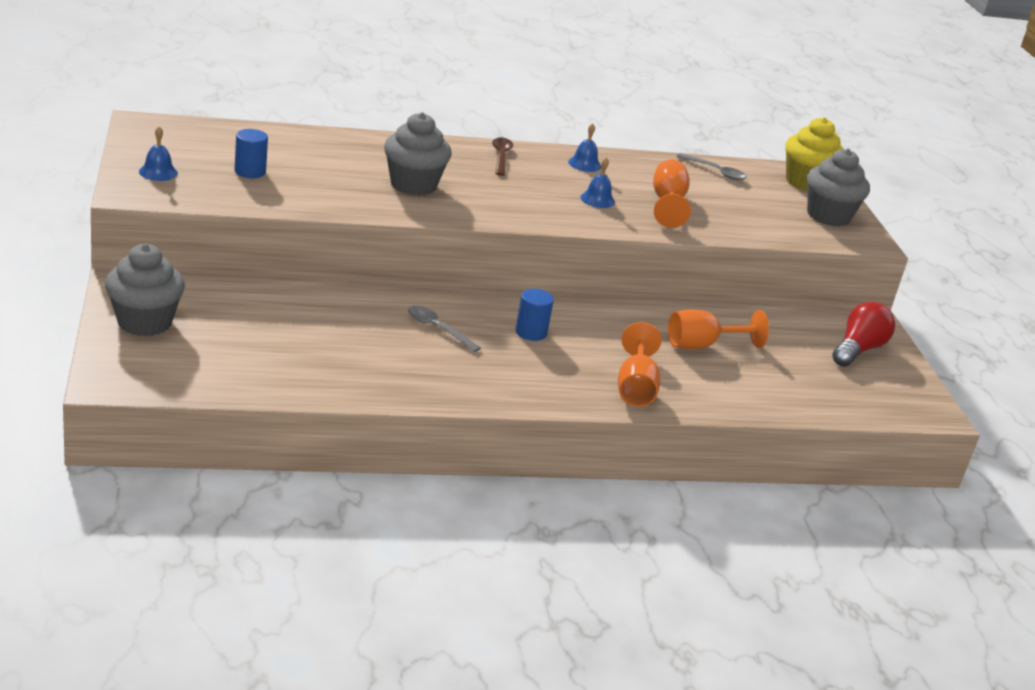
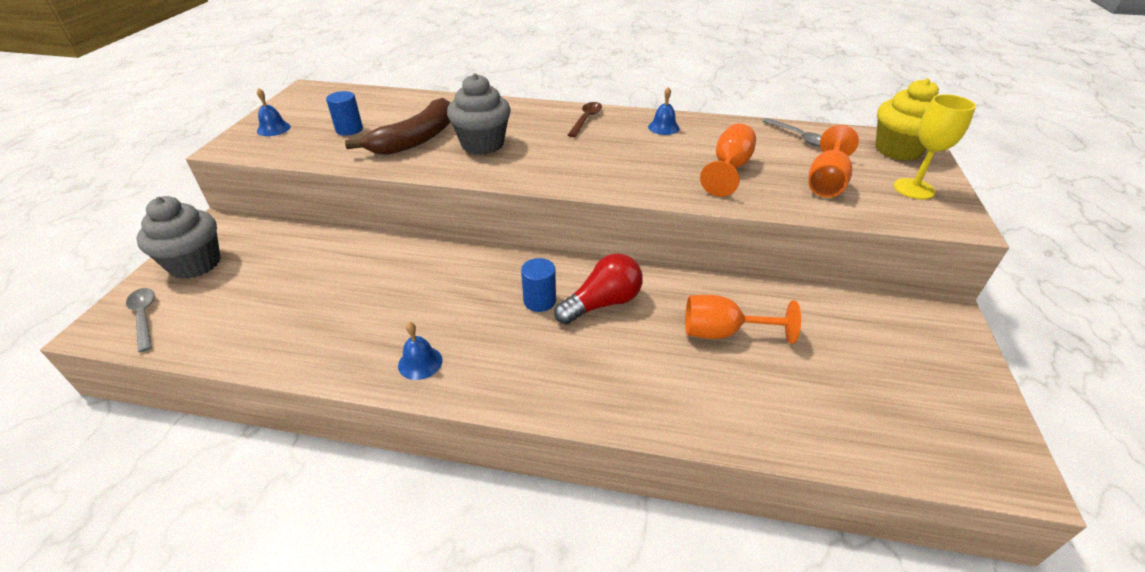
camera: 25 degrees right, 10 degrees up
grey spoon [408,306,481,352] -> grey spoon moved to [126,288,155,352]
blue bell [580,157,615,208] -> blue bell moved to [398,322,442,380]
orange goblet [618,322,661,407] -> orange goblet moved to [809,125,859,198]
grey cupcake [807,148,870,226] -> yellow goblet [894,94,976,199]
red light bulb [832,302,895,367] -> red light bulb moved to [554,253,643,324]
none -> brown banana [345,98,451,155]

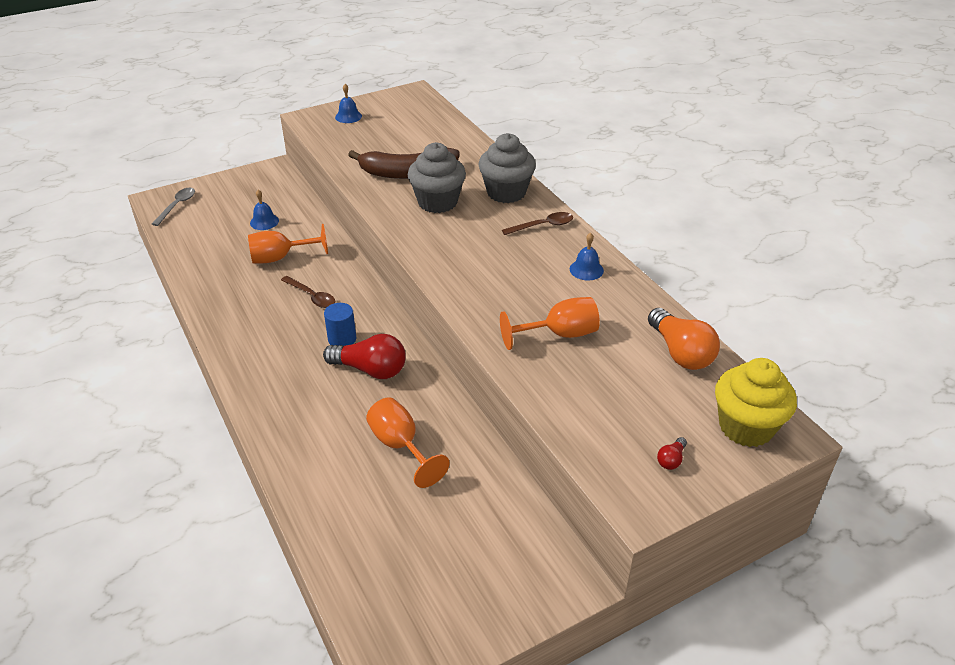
camera: 50 degrees right, 0 degrees up
grey cupcake [137,196,221,279] -> grey cupcake moved to [479,133,536,203]
blue cylinder [326,91,363,136] -> none
blue bell [398,322,442,380] -> blue bell moved to [250,190,279,230]
grey spoon [762,118,822,146] -> orange light bulb [648,308,720,370]
orange goblet [809,125,859,198] -> orange goblet moved to [248,224,328,264]
yellow goblet [894,94,976,199] -> red light bulb [657,437,687,470]
none -> brown spoon [281,276,335,308]

